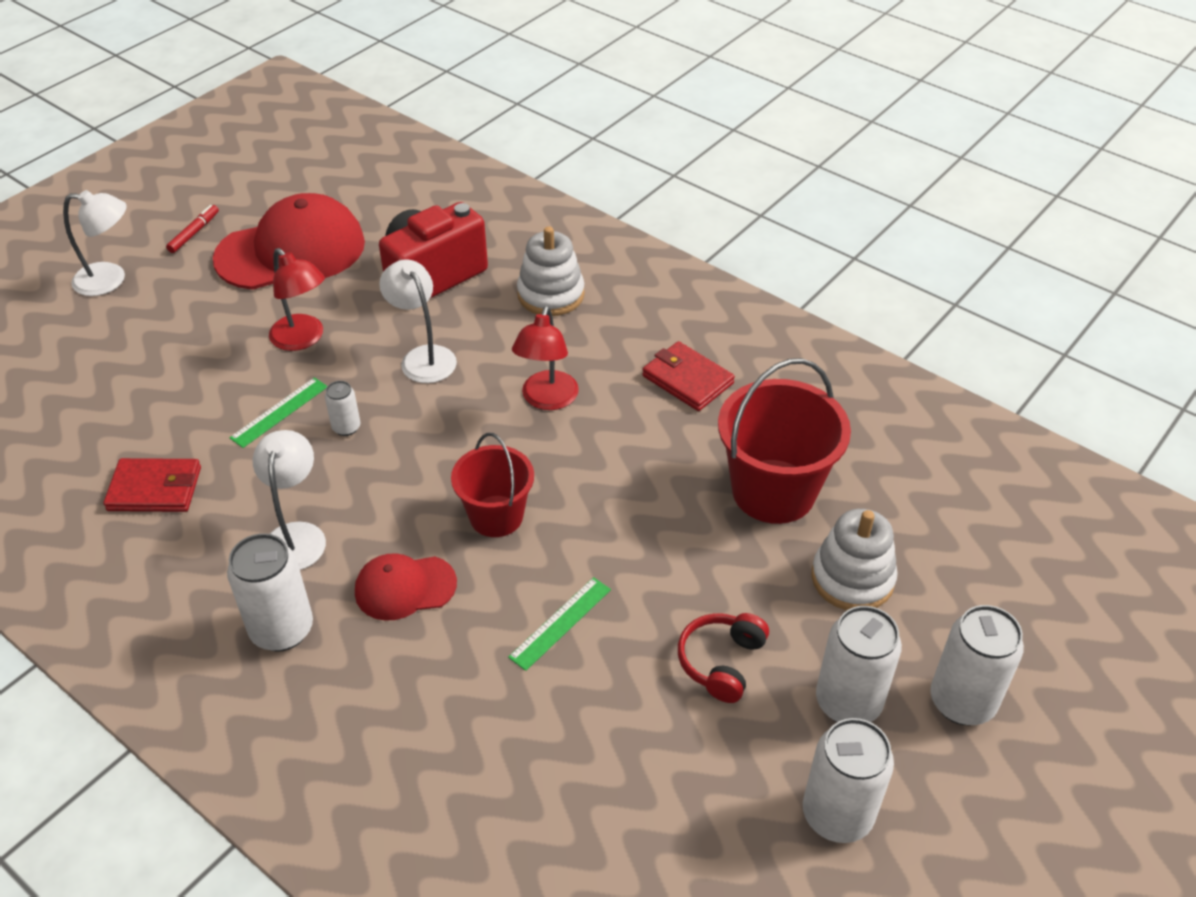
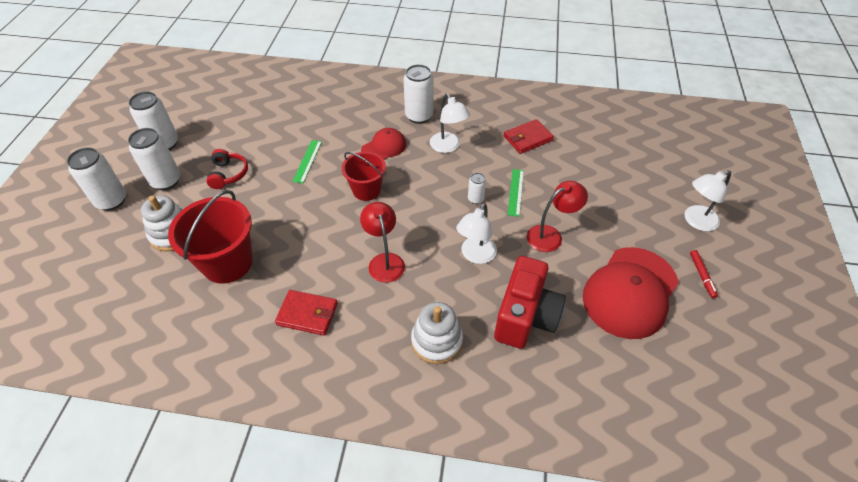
camera: 150 degrees right, 5 degrees up
red lamp [269,248,325,351] -> red lamp turned 135 degrees clockwise [527,181,588,252]
white lamp [379,259,457,383] -> white lamp turned 90 degrees clockwise [456,203,497,264]

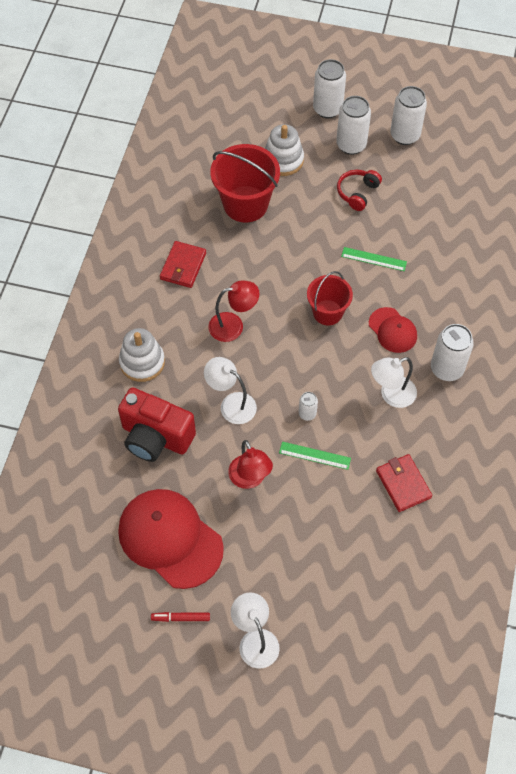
camera: 95 degrees right, 10 degrees up
red headphones [206,149,248,189] -> red headphones turned 120 degrees clockwise [337,170,382,211]

